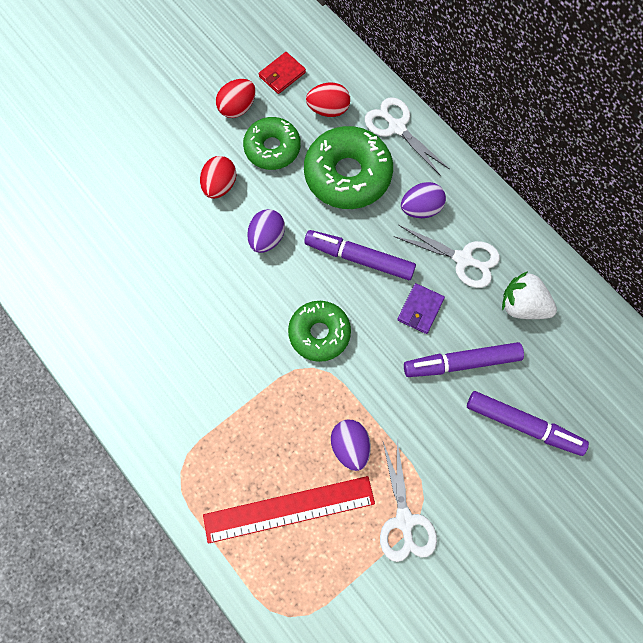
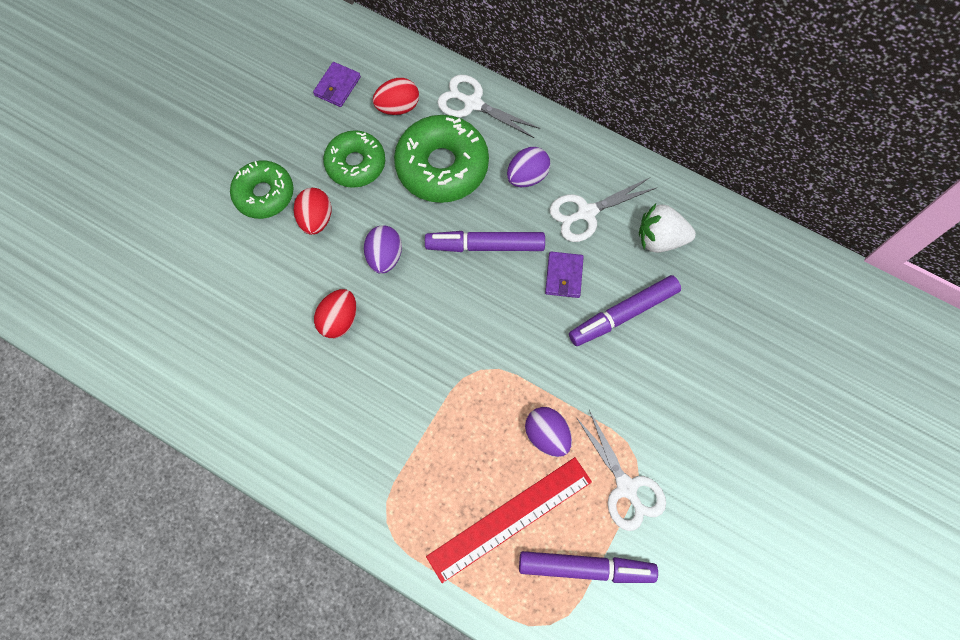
camera: 20 degrees left, 0 degrees up
red egg [216,79,256,118] -> red egg moved to [314,289,357,338]
red wallet [259,52,306,94] -> purple wallet [313,62,361,107]
green donut [288,301,351,362] -> green donut moved to [230,160,293,219]
white scissors [393,225,500,288] -> white scissors turned 150 degrees clockwise [550,178,656,242]
purple marker [467,391,589,456] -> purple marker moved to [519,551,658,583]

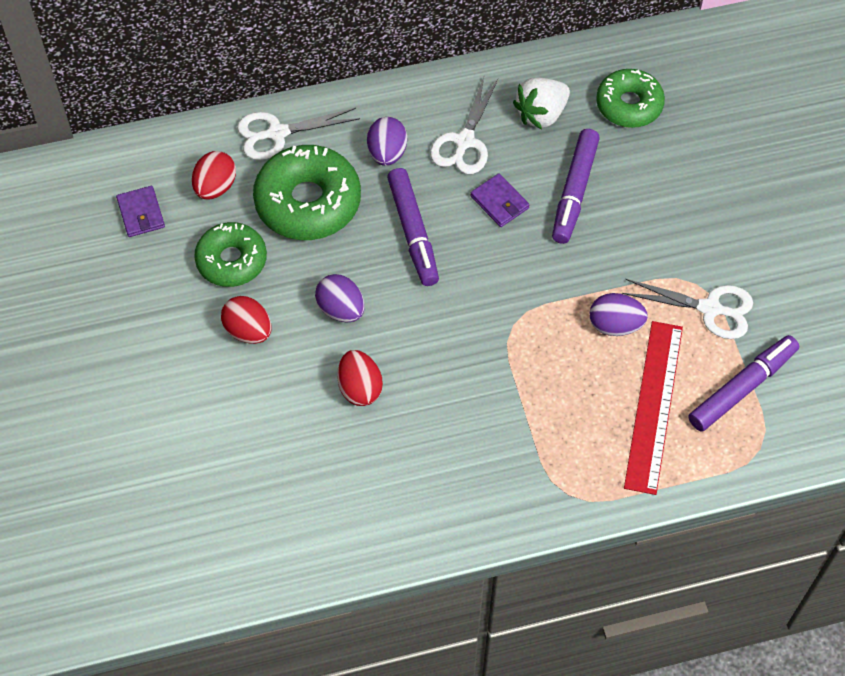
camera: 45 degrees left, 10 degrees down
green donut [230,160,293,219] -> green donut moved to [596,69,665,128]
purple marker [425,231,545,252] -> purple marker turned 60 degrees counterclockwise [387,168,439,286]

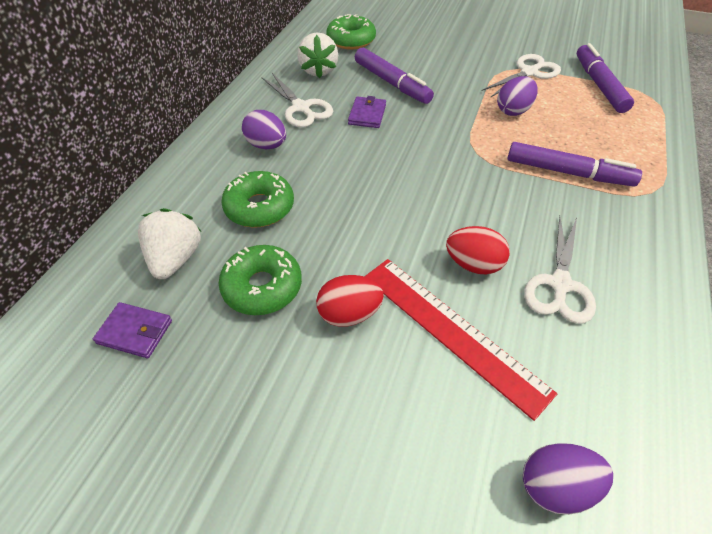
camera: 55 degrees left, 10 degrees down
red egg [192,151,236,200] -> white strawberry [138,208,202,279]
white scissors [237,108,360,160] -> white scissors moved to [524,215,596,324]
green donut [253,145,361,240] -> green donut [221,171,294,228], size x0.66
purple egg [315,274,365,323] -> purple egg moved to [523,443,613,515]
purple marker [387,168,439,286] -> purple marker moved to [507,142,642,187]
purple wallet [470,173,529,227] -> purple wallet turned 75 degrees counterclockwise [348,96,386,128]
red ruler [624,321,683,495] -> red ruler moved to [364,259,557,421]

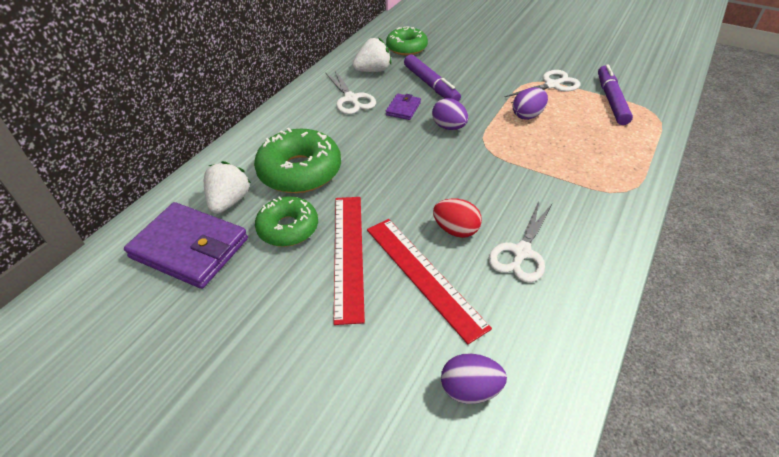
camera: 10 degrees right, 5 degrees down
purple wallet [93,302,172,358] -> purple wallet [124,202,248,289], size x2.12
green donut [221,171,294,228] -> green donut [254,128,341,193], size x1.53
purple egg [242,110,286,149] -> purple egg moved to [432,98,468,130]
white strawberry [297,32,338,78] -> white strawberry turned 120 degrees counterclockwise [352,37,391,72]
red egg [316,275,384,327] -> red ruler [334,197,365,325]
purple marker [507,142,642,187] -> none

